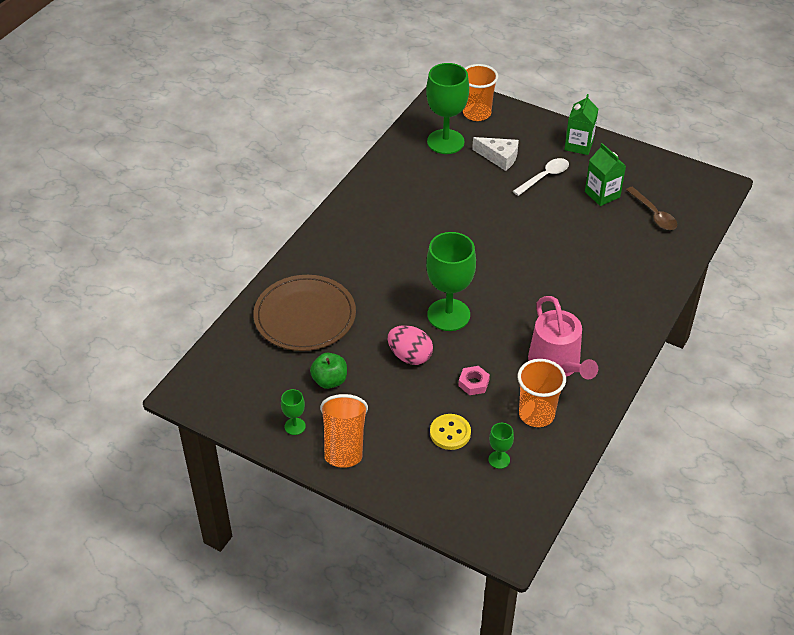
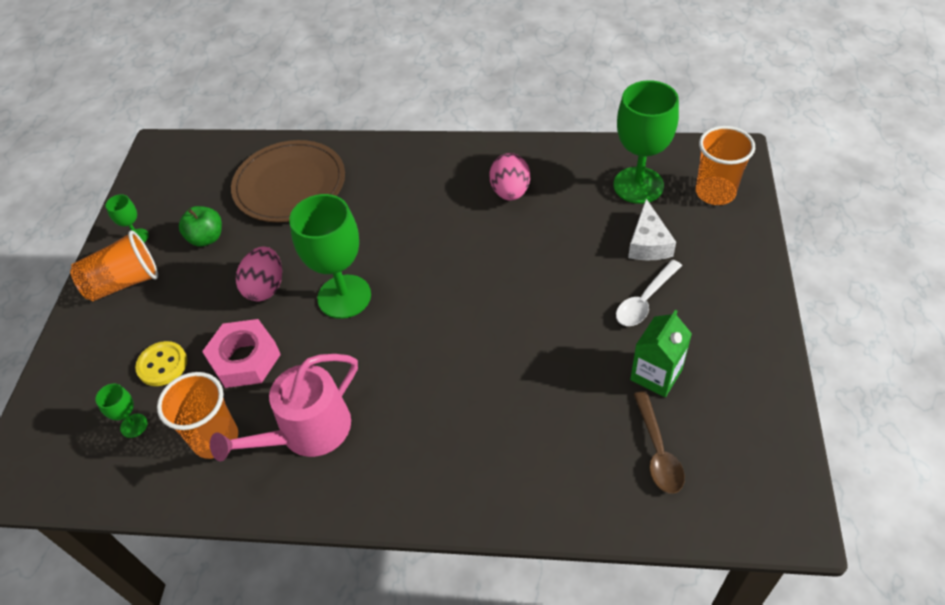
camera: 70 degrees right, 5 degrees up
pink nut [458,366,490,395] -> pink nut [202,319,281,388], size x1.81
white spoon [513,158,569,196] -> white spoon turned 105 degrees clockwise [616,260,682,326]
green carton [564,94,598,155] -> none
brown spoon [626,186,677,230] -> brown spoon turned 45 degrees counterclockwise [634,391,685,494]
none -> pink egg [489,153,530,201]

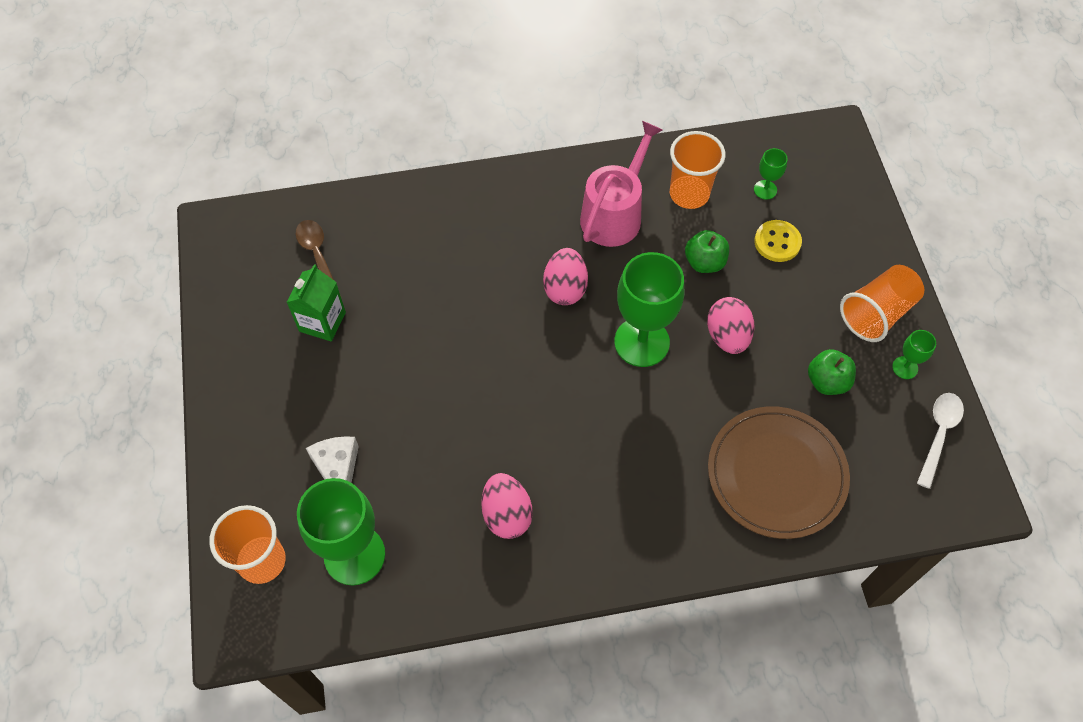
camera: 160 degrees right, 10 degrees up
pink nut [202,319,281,388] -> green apple [685,230,729,273]
white spoon [616,260,682,326] -> white spoon moved to [917,393,964,489]
none -> pink egg [543,248,588,305]

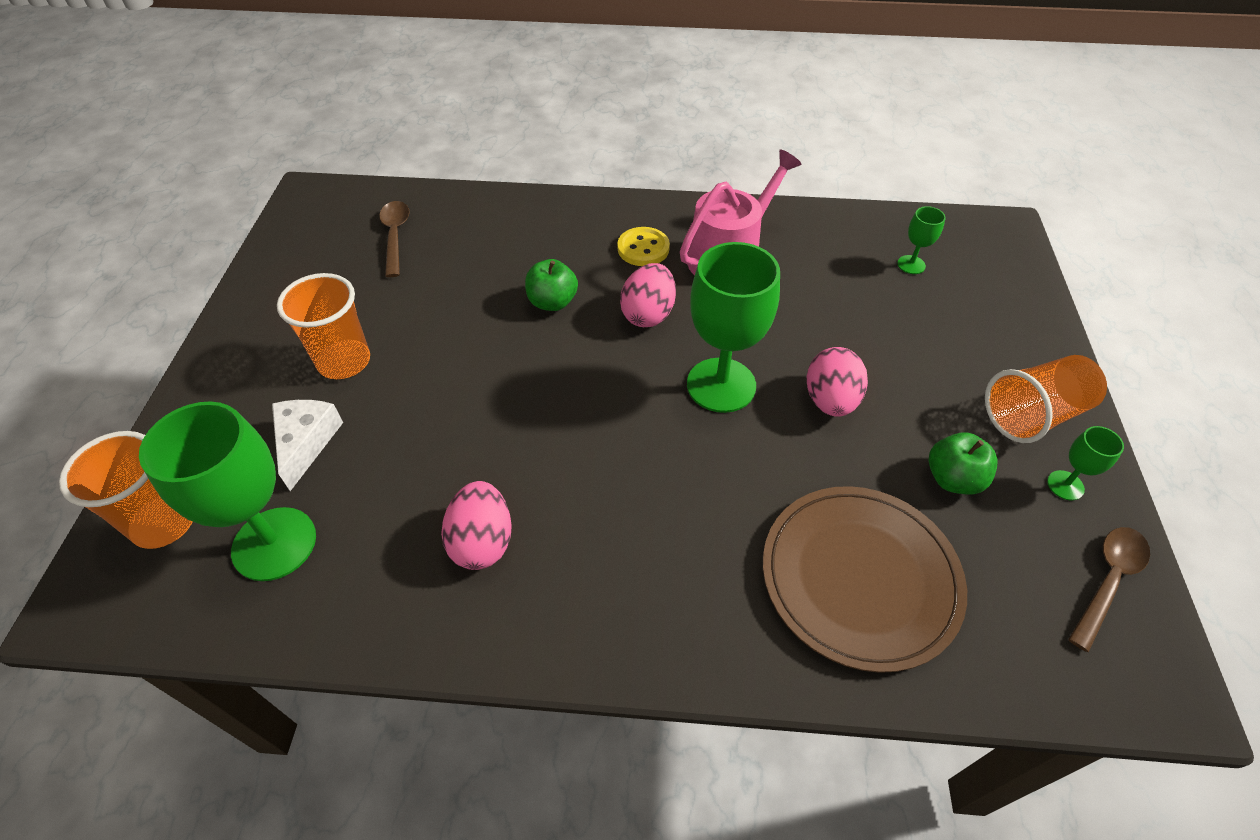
camera: 15 degrees right, 10 degrees down
green carton [286,264,346,341] -> none
orange cup [670,131,725,209] -> orange cup moved to [277,273,370,379]
green apple [685,230,729,273] -> green apple moved to [525,259,578,311]
yellow button [754,220,802,262] -> yellow button moved to [617,227,670,266]
white spoon [917,393,964,489] -> brown spoon [1068,527,1150,652]

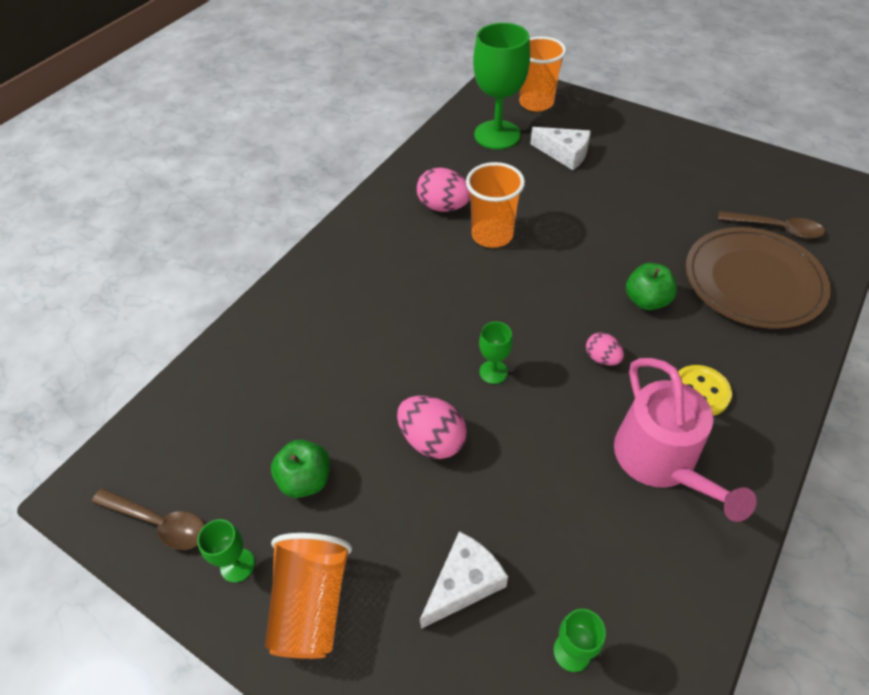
camera: 120 degrees right, 0 degrees up
orange cup [277,273,370,379] -> orange cup moved to [466,162,525,248]
pink egg [620,263,676,327] -> pink egg [586,332,624,365], size x0.59
green goblet [687,242,780,413] -> green goblet [479,322,513,384], size x0.45
brown plate [763,486,967,673] -> brown plate moved to [686,227,831,329]
brown spoon [1068,527,1150,652] -> brown spoon turned 45 degrees counterclockwise [92,488,205,550]
none -> white cheese [420,531,508,629]

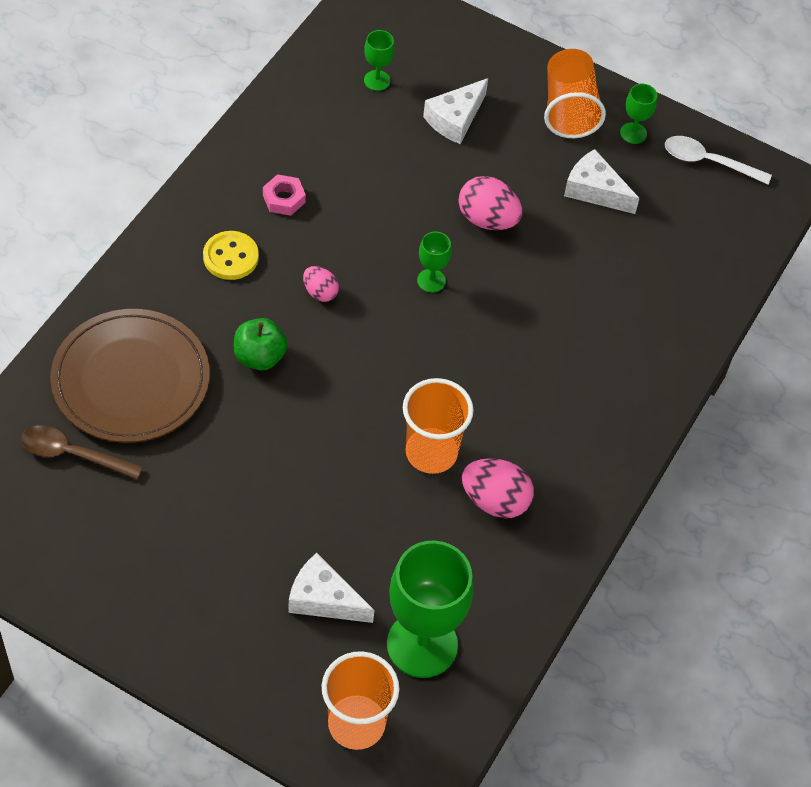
camera: 170 degrees right, 5 degrees up
brown spoon [92,488,205,550] -> white spoon [665,136,772,184]
green apple [271,440,330,498] -> white cheese [564,149,640,214]
pink watering can [614,358,757,522] -> pink nut [263,174,306,216]

